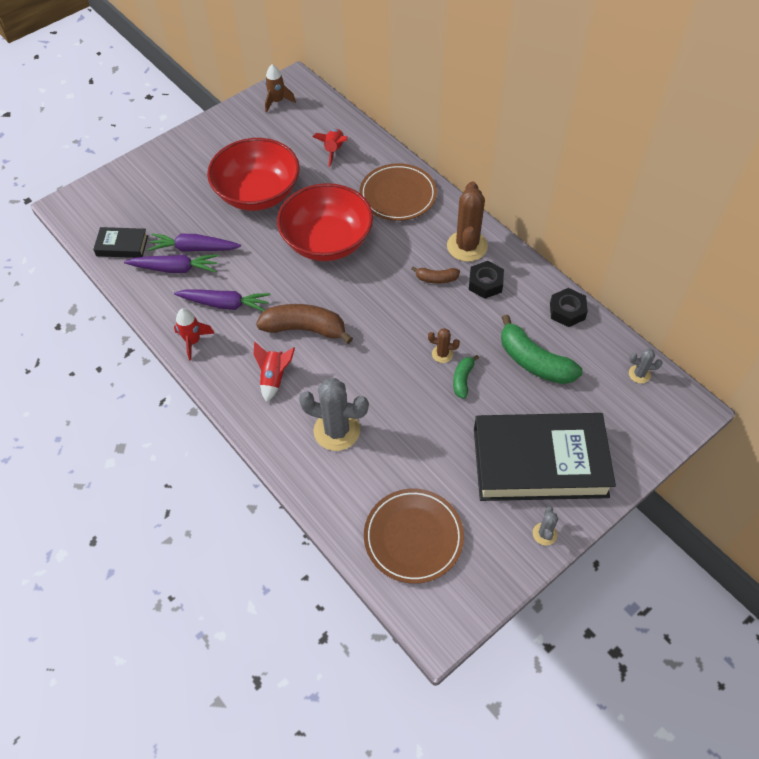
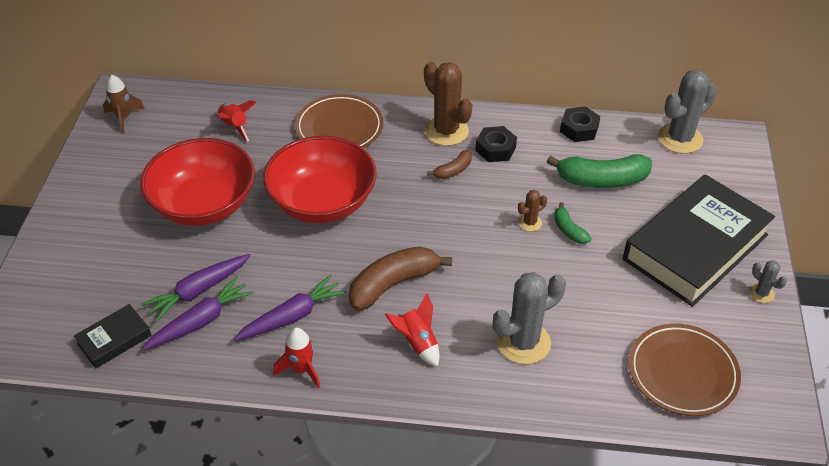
camera: 45 degrees left, 10 degrees down
grey cactus [629,349,663,383] -> grey cactus [658,69,717,154], size x2.05

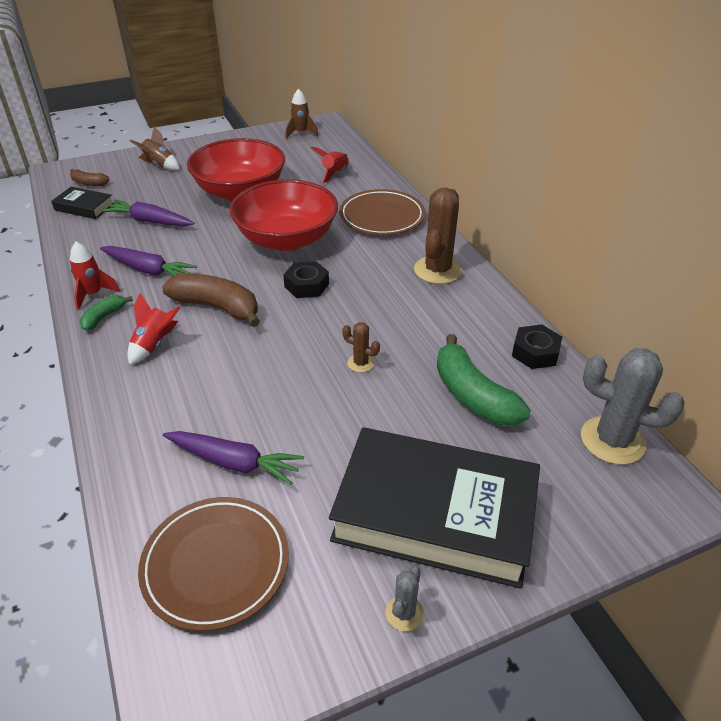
camera: 60 degrees right, 5 degrees down
purple carrot [142,277,254,350] -> purple carrot moved to [163,431,304,485]
brown banana [427,150,472,179] -> brown banana moved to [70,169,109,186]
black nut [476,126,517,162] -> black nut moved to [283,261,329,298]
grey cactus [493,272,566,364] -> none
green banana [554,202,591,244] -> green banana moved to [80,295,133,331]
none -> brown rocket [130,127,180,170]

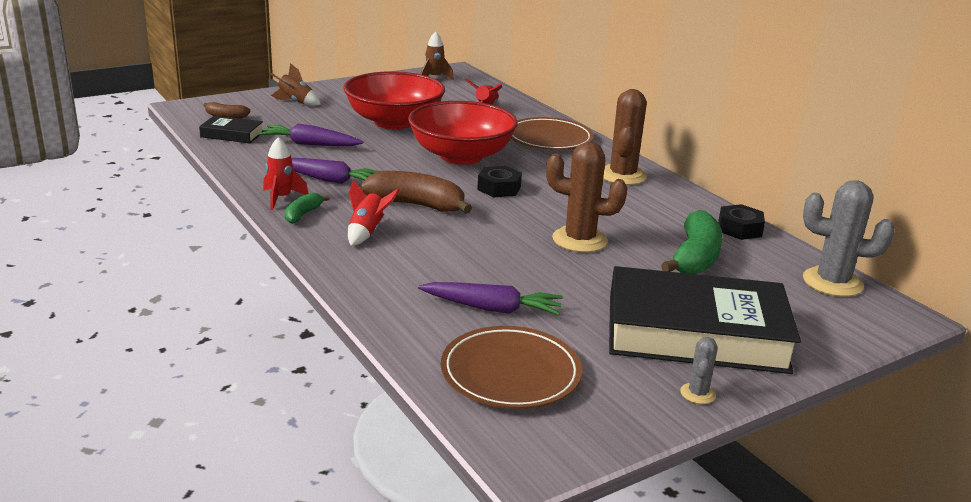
camera: 10 degrees left, 15 degrees down
brown cactus [342,322,380,373] -> brown cactus [546,142,628,252], size x2.05
green banana [437,334,531,426] -> green banana turned 120 degrees counterclockwise [661,210,723,274]

